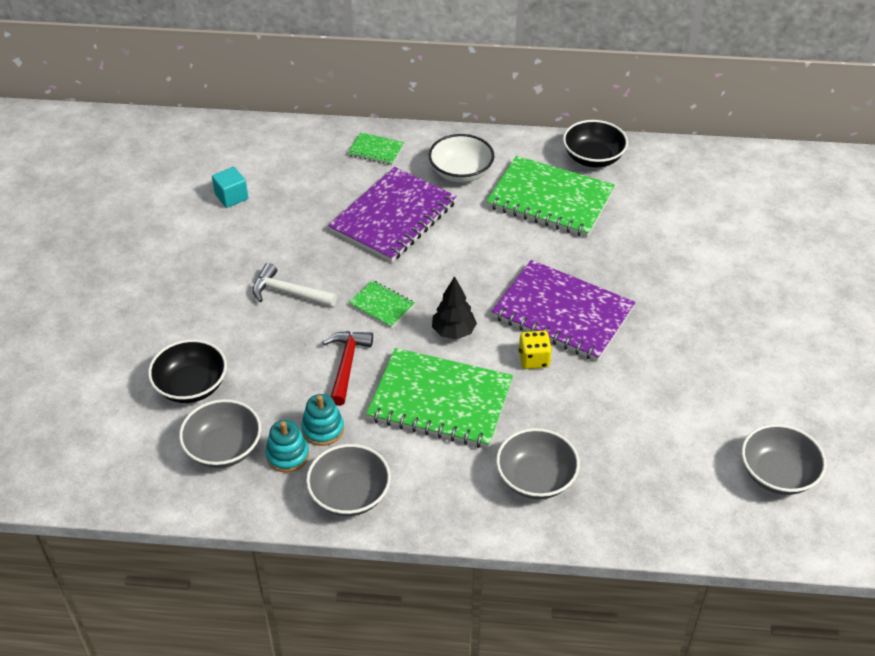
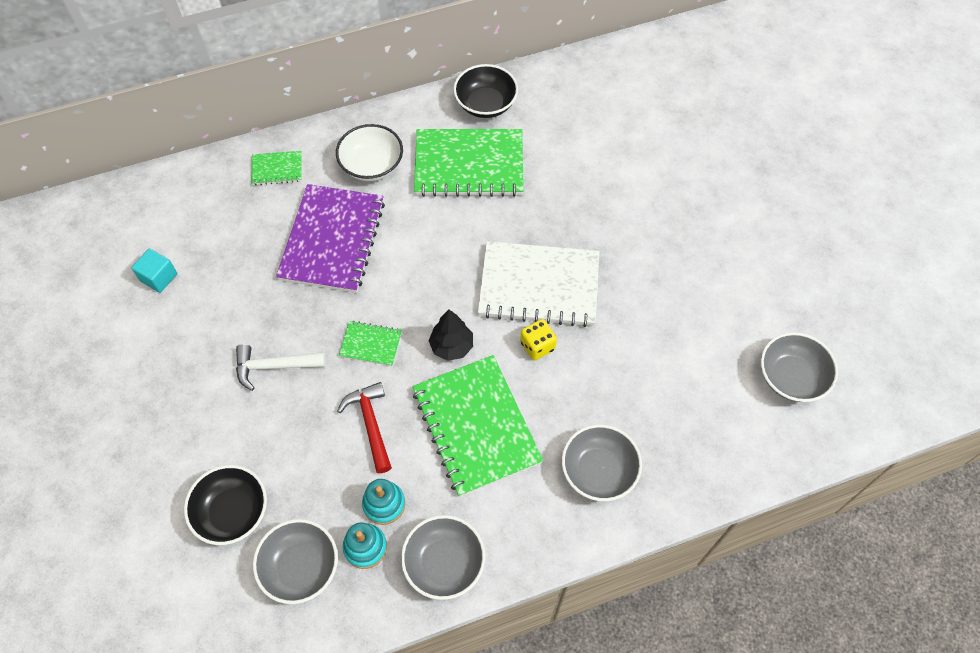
camera: 25 degrees left, 15 degrees up
green notebook [366,348,513,448] -> green notebook turned 75 degrees clockwise [413,355,543,497]
purple notebook [491,260,635,361] -> white notebook [478,241,599,327]

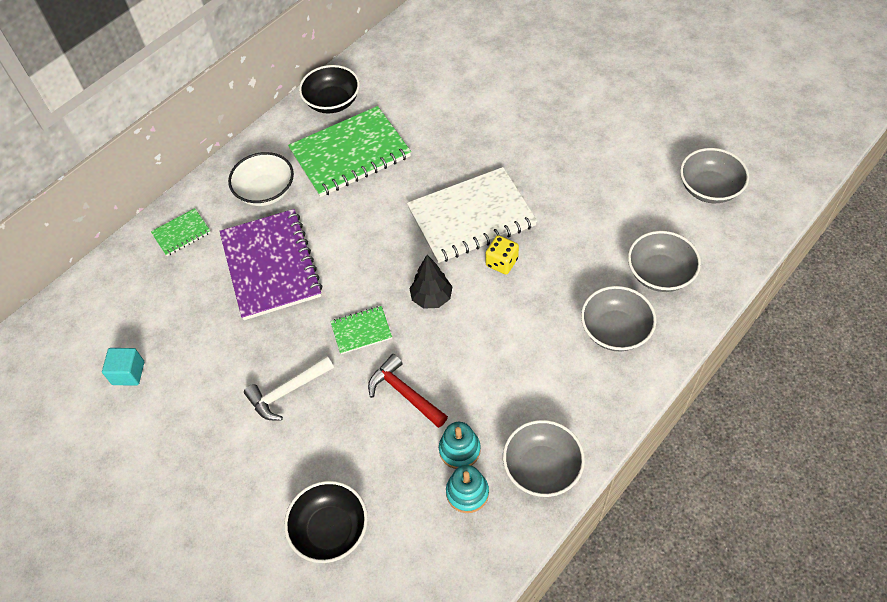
camera: 25 degrees left, 5 degrees down
grey bowl [253,519,338,604] -> grey bowl moved to [628,231,701,292]
green notebook [413,355,543,497] -> none

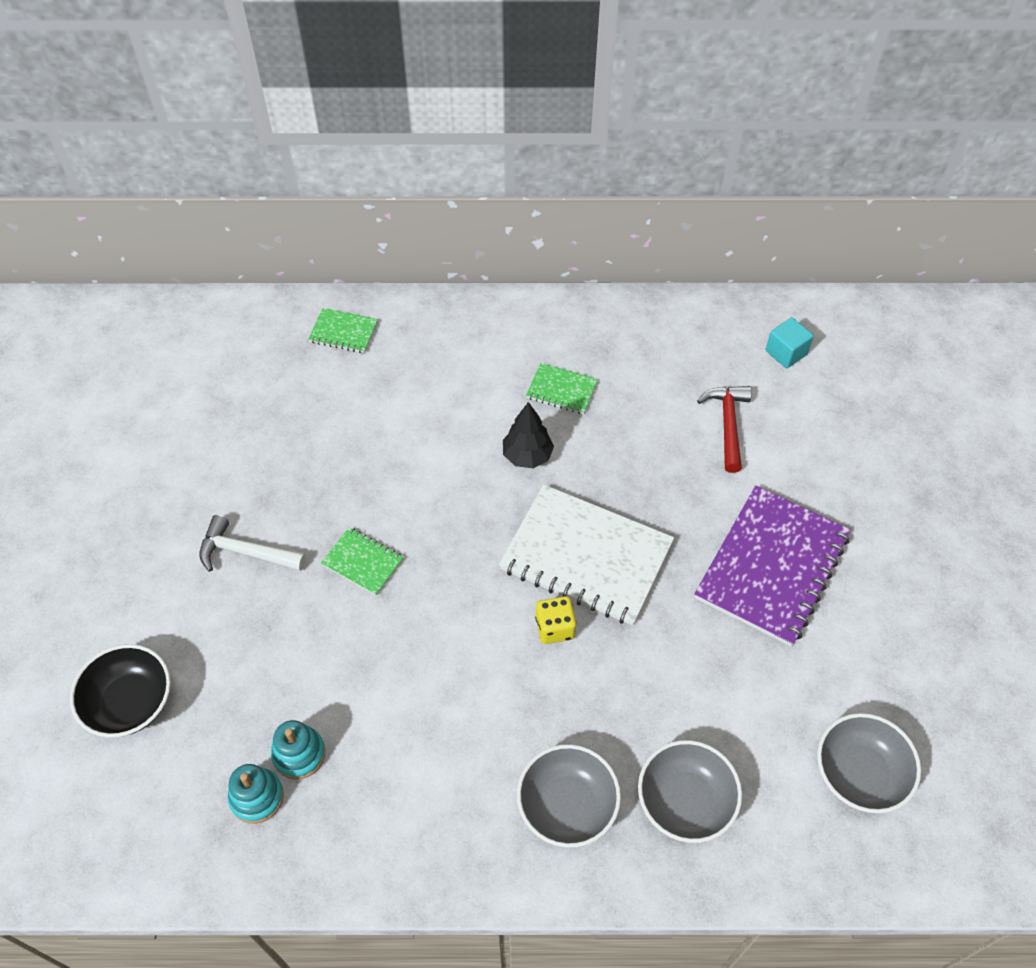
camera: 45 degrees right, 0 degrees up
turquoise cube [102,348,144,386] -> turquoise cube moved to [766,317,814,368]
purple notebook [219,209,322,320] -> purple notebook moved to [695,485,851,646]
white bowl [228,152,294,206] -> none
green notebook [288,106,411,197] -> green notebook [526,363,598,414], size x0.46
black bowl [299,65,360,114] -> none
red hammer [368,354,448,428] -> red hammer moved to [697,386,752,473]
black tree [409,255,452,309] -> black tree moved to [503,402,554,468]
grey bowl [503,420,585,497] -> none

